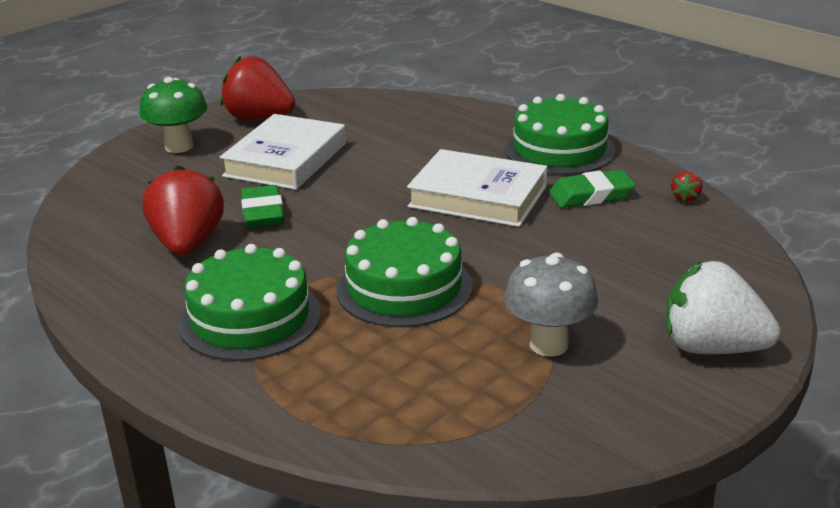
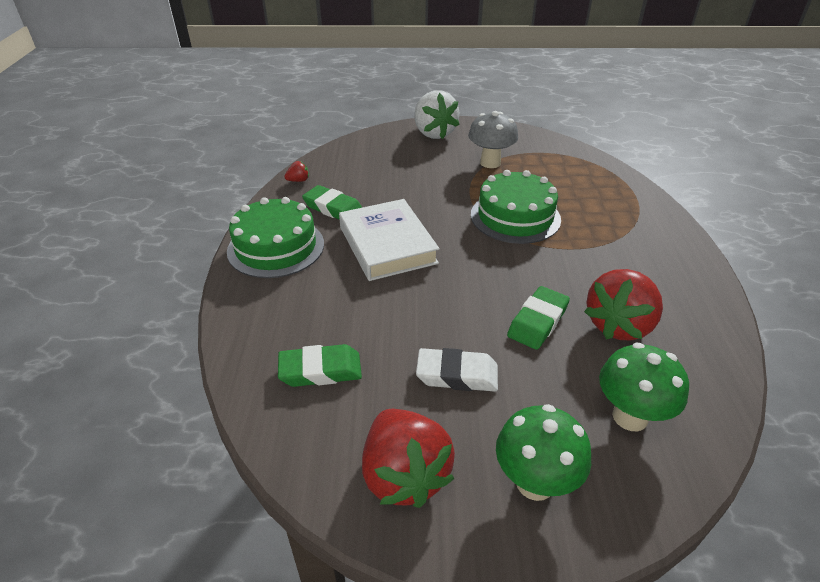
camera: 135 degrees left, 10 degrees up
green cake [178,244,321,361] -> none
white book [220,114,346,190] -> white eraser [416,348,498,392]
none -> green eraser [278,344,362,387]
none -> green mushroom [599,343,689,431]

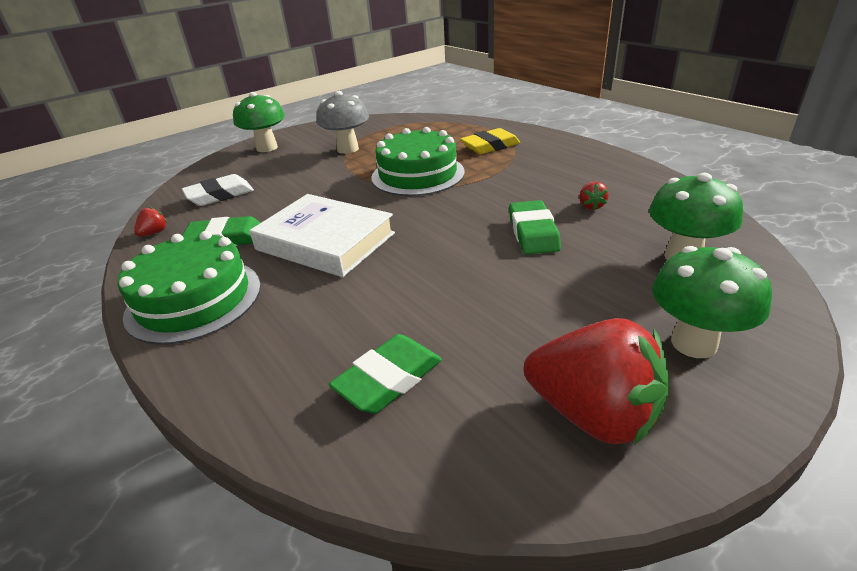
camera: 35 degrees left, 5 degrees down
white strawberry [414,90,460,139] -> green mushroom [233,92,285,152]
white eraser [416,348,498,392] -> white eraser moved to [182,174,254,206]
red strawberry [584,269,663,340] -> red strawberry [579,181,609,210], size x0.40
none -> yellow eraser [460,128,520,154]

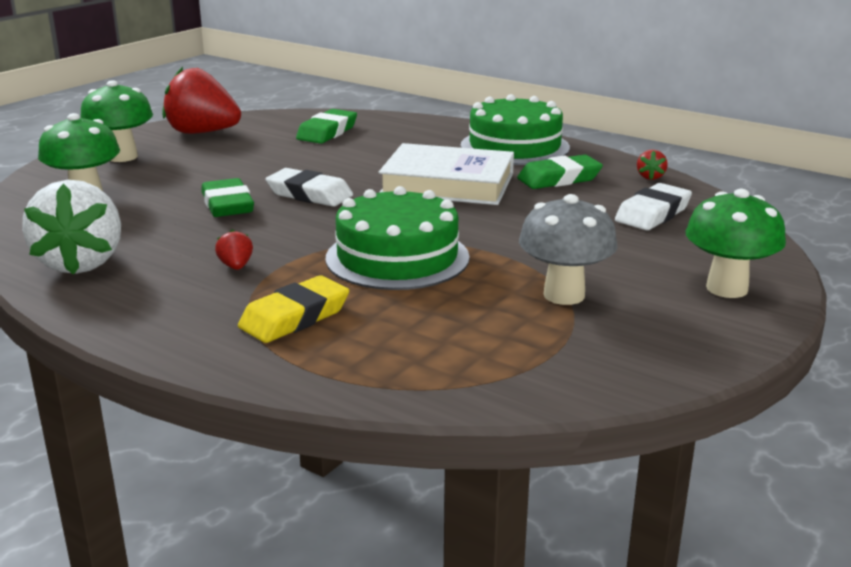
camera: 160 degrees right, 10 degrees down
red strawberry [579,181,609,210] -> red strawberry moved to [215,230,253,270]
none -> white strawberry [22,180,121,275]
none -> white eraser [265,168,353,207]

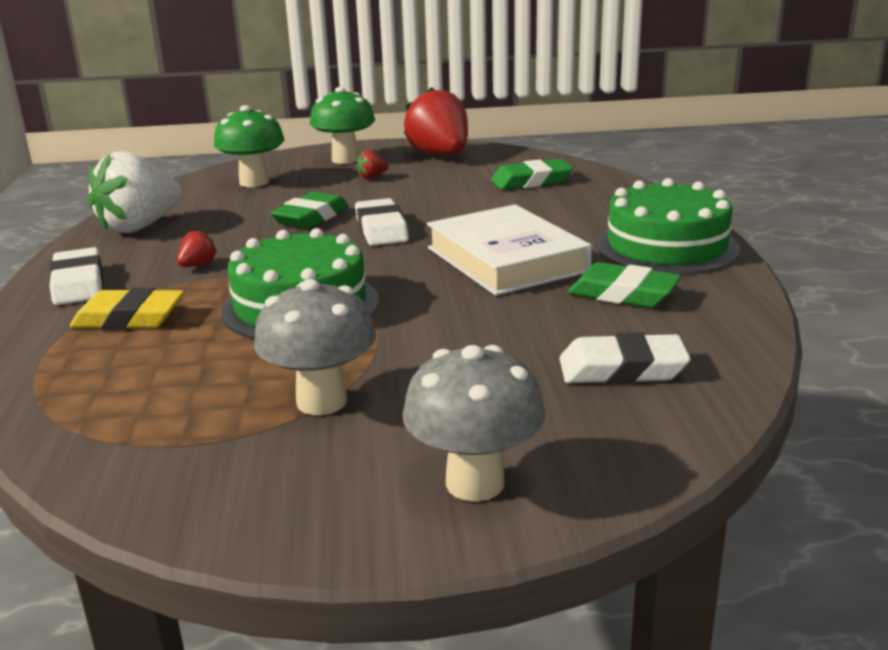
camera: 50 degrees right, 0 degrees up
red strawberry [637,149,668,180] -> red strawberry moved to [356,150,389,179]
green mushroom [685,189,786,298] -> grey mushroom [403,345,545,501]
none -> white eraser [49,247,103,305]

